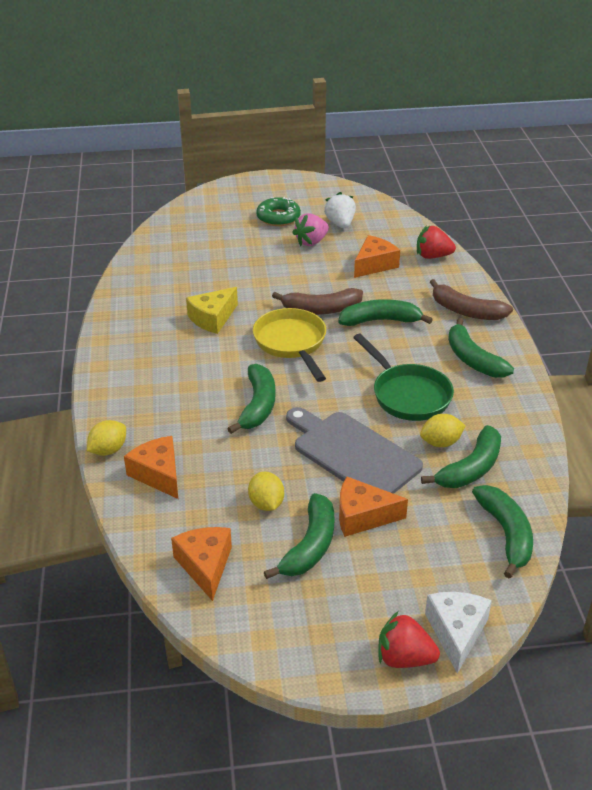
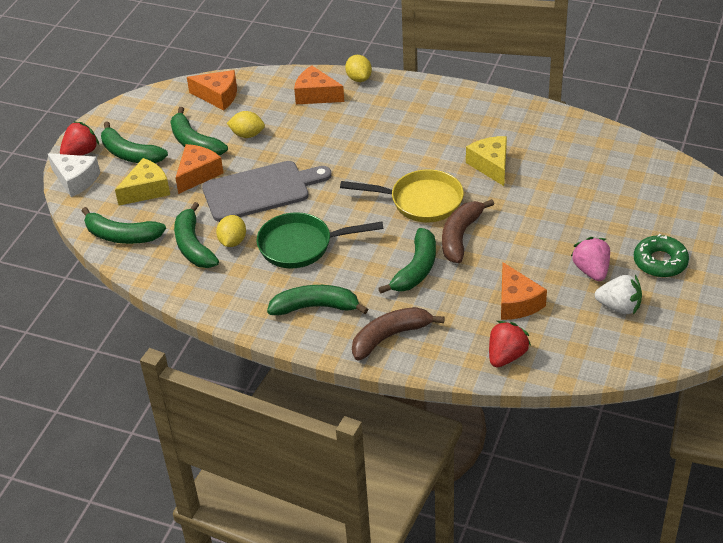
camera: 120 degrees right, 5 degrees up
orange cheese [124,436,178,499] -> orange cheese turned 150 degrees counterclockwise [294,65,344,104]
green banana [227,364,275,434] -> green banana moved to [101,121,168,163]
none -> yellow cheese [115,158,170,206]

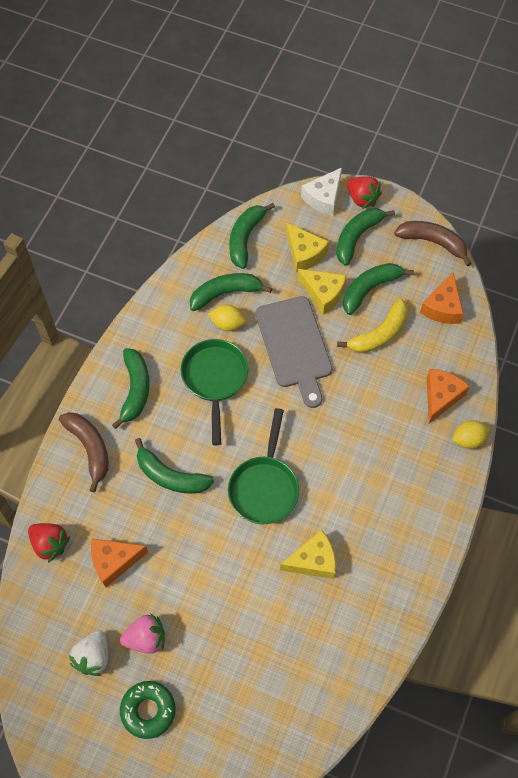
camera: 90 degrees right, 20 degrees up
orange cheese [175,144,224,194] -> yellow cheese [297,269,346,315]
yellow lemon [227,111,265,138] -> yellow banana [337,298,408,353]
yellow pan [340,169,464,222] -> green pan [228,408,299,524]
brown banana [442,199,494,263] -> brown banana moved to [394,221,472,266]

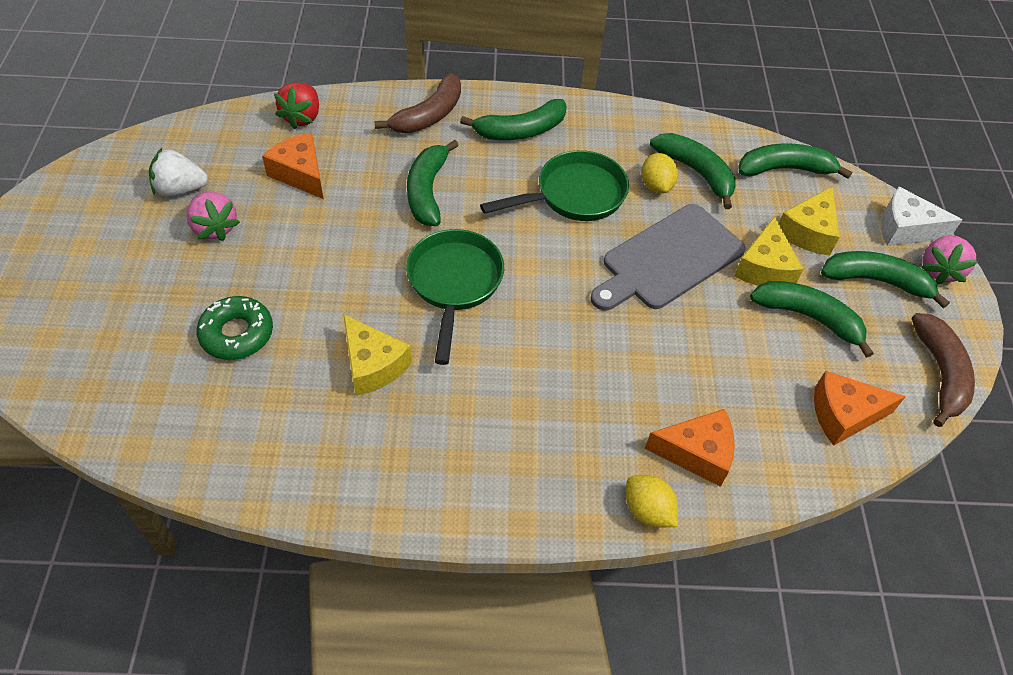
camera: 65 degrees right, 10 degrees down
green donut [120,681,176,739] -> green donut moved to [196,296,273,360]
green pan [228,408,299,524] -> green pan turned 105 degrees clockwise [406,229,504,365]
yellow banana [337,298,408,353] -> none
red strawberry [347,176,382,209] -> pink strawberry [921,235,978,285]

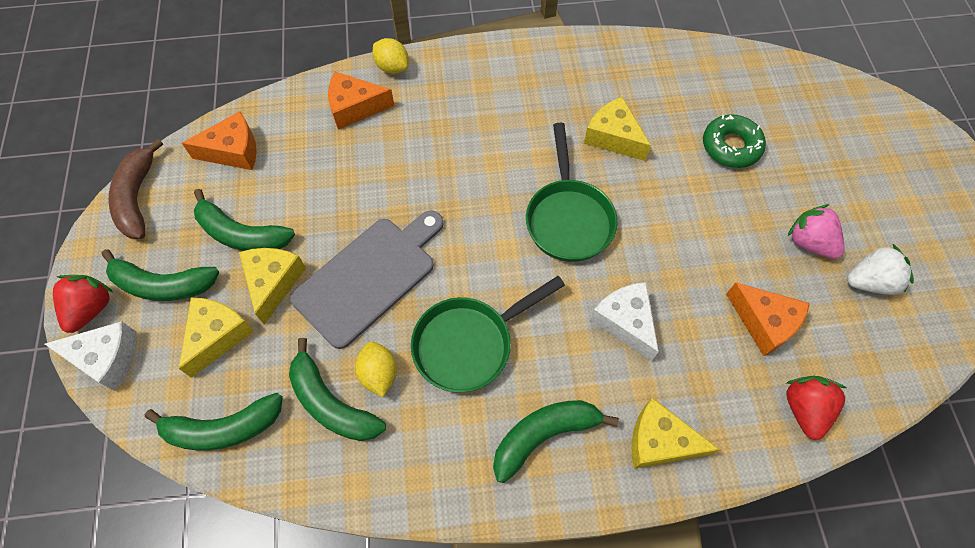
camera: 175 degrees right, 10 degrees up
brown banana [374,73,461,133] -> yellow cheese [632,398,720,469]
green banana [407,140,459,226] -> white cheese [590,282,659,361]
pink strawberry [921,235,978,285] -> red strawberry [53,275,113,333]

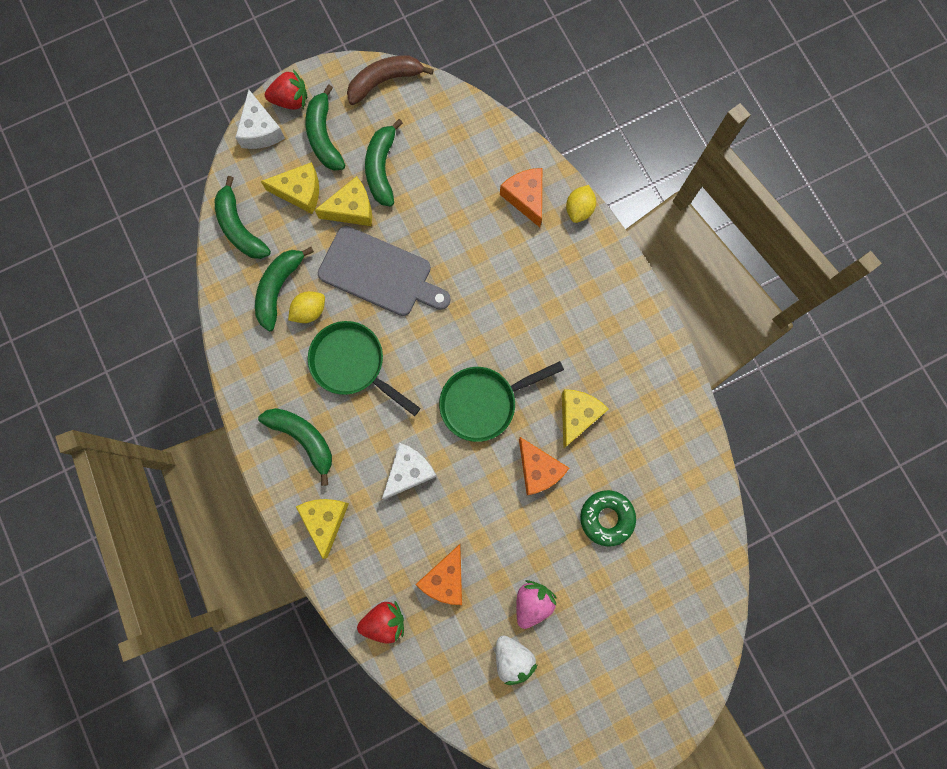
camera: 70 degrees right, 15 degrees up
orange cheese [182,111,257,170] -> orange cheese moved to [519,437,569,495]

